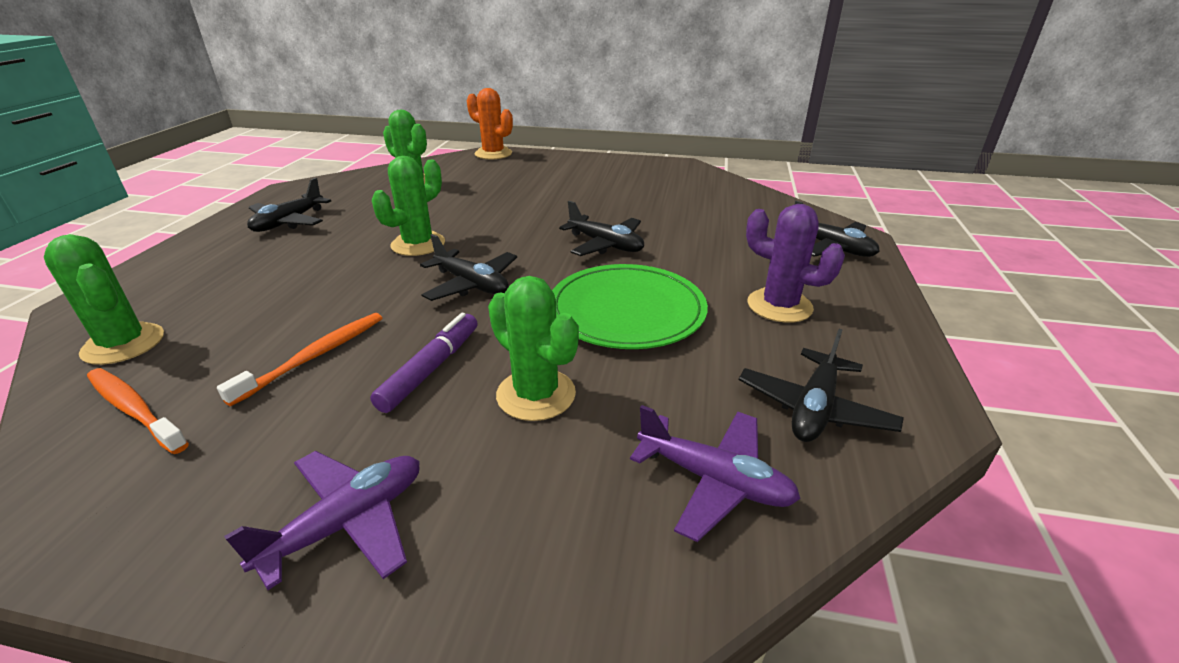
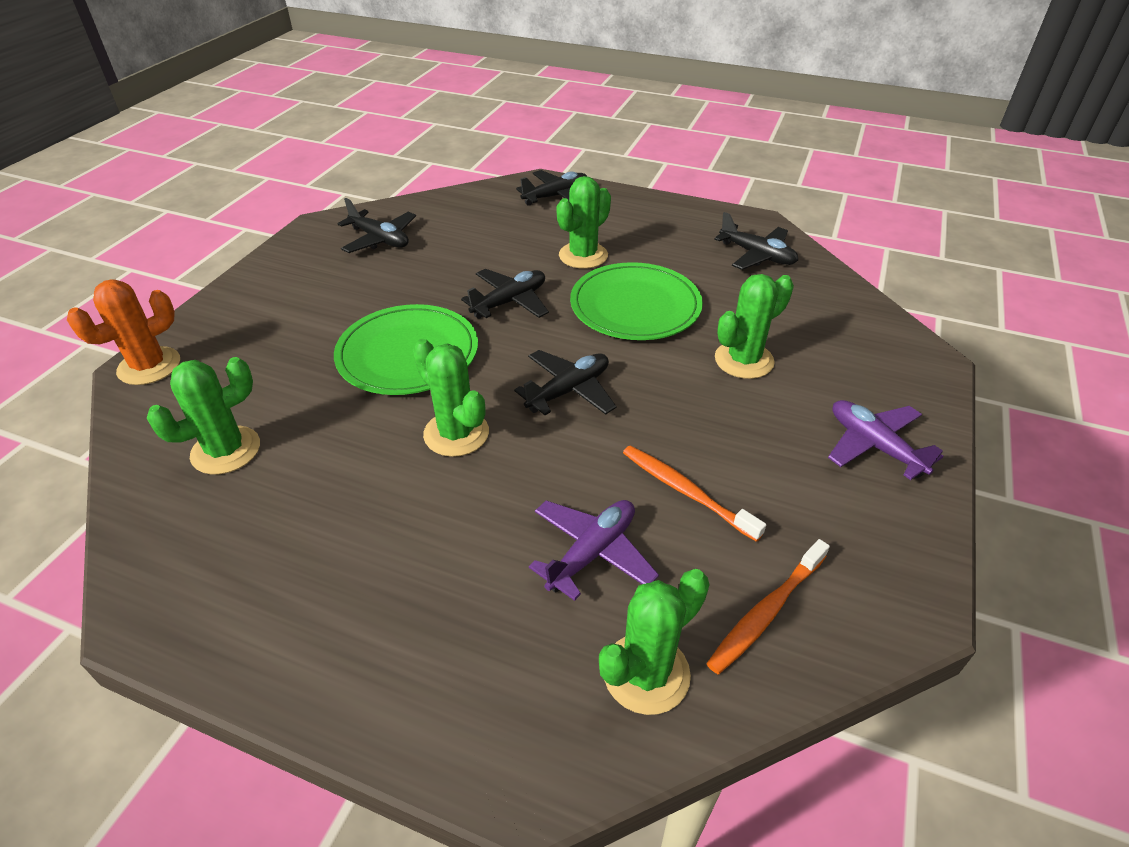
camera: 80 degrees left, 10 degrees up
black plane [247,178,331,232] -> black plane moved to [337,198,416,253]
purple marker [370,313,478,413] -> none
purple plane [630,405,801,542] -> purple plane moved to [529,500,659,601]
purple cactus [746,204,845,323] -> none
none -> green plate [334,304,478,395]
none -> green cactus [556,176,611,269]

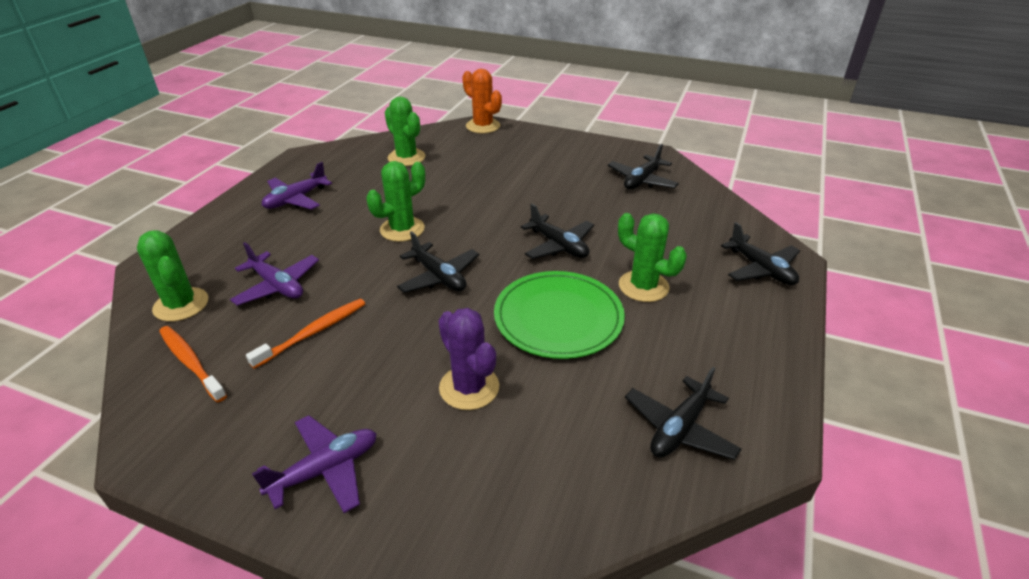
camera: 90 degrees right, 5 degrees down
green plate [334,304,478,395] -> none
green cactus [715,274,794,379] -> purple cactus [438,308,499,410]
none -> purple plane [262,162,332,210]

